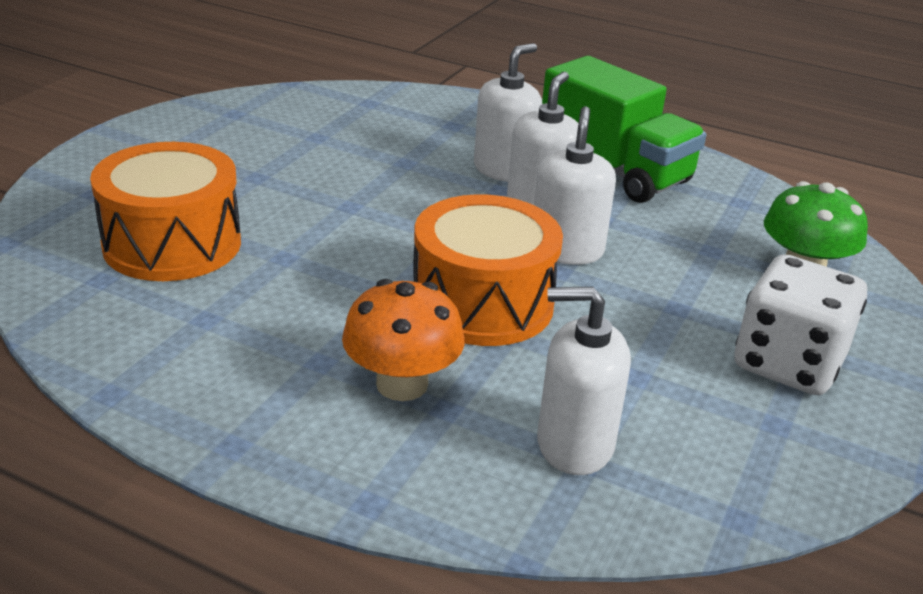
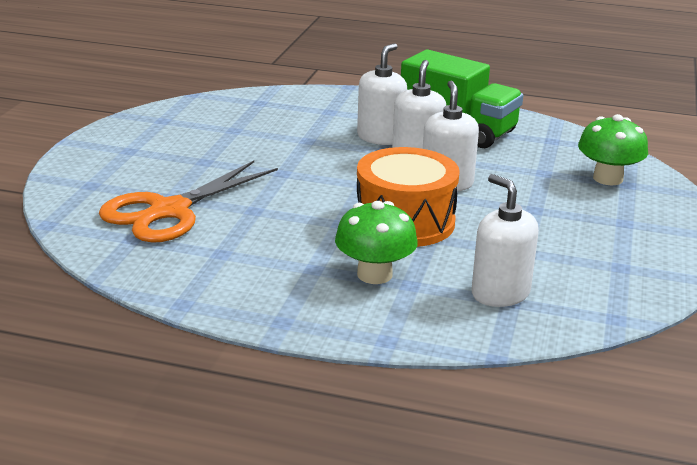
camera: 10 degrees left, 5 degrees down
orange drum [90,142,241,281] -> orange scissors [99,161,278,243]
orange mushroom [342,279,465,401] -> green mushroom [335,201,418,284]
white soap dispenser [537,287,631,475] -> white soap dispenser turned 60 degrees clockwise [471,174,539,307]
white dice [734,254,867,395] -> none

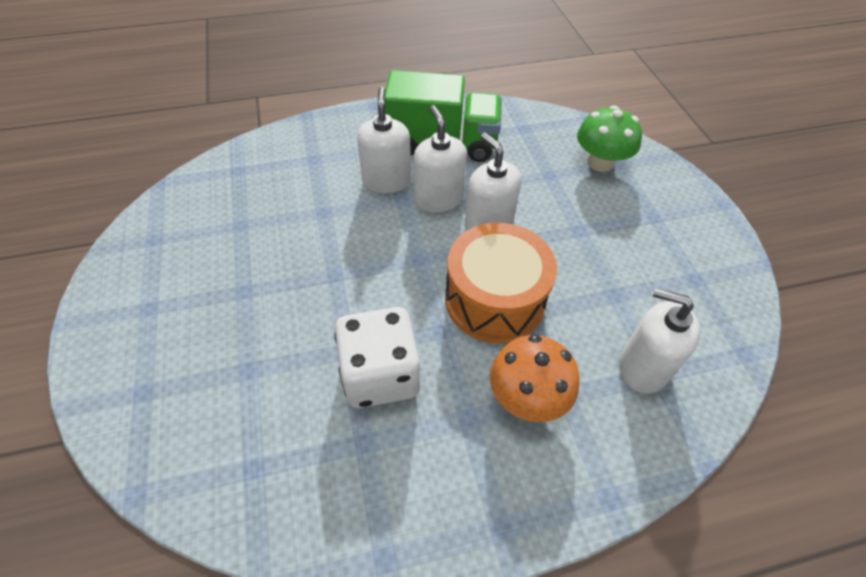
camera: 30 degrees left, 25 degrees up
orange scissors [99,161,278,243] -> none
green mushroom [335,201,418,284] -> orange mushroom [490,334,579,422]
none -> white dice [334,307,420,408]

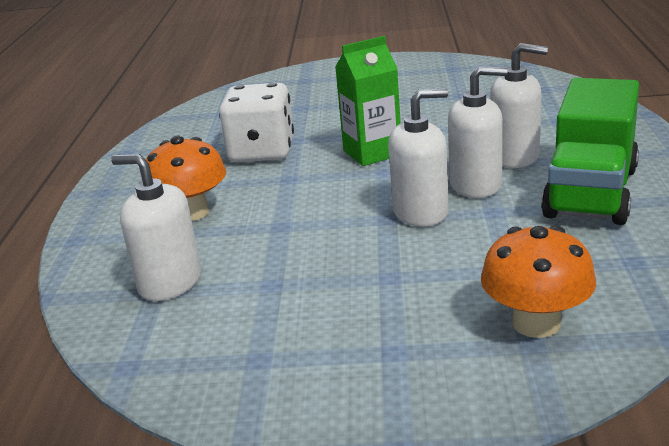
camera: 110 degrees right, 25 degrees down
orange drum [445,223,557,343] -> none
green mushroom [577,106,642,172] -> orange mushroom [481,226,596,338]
white soap dispenser [620,288,700,393] -> white soap dispenser turned 105 degrees counterclockwise [111,154,201,301]
none -> green carton [335,36,400,166]

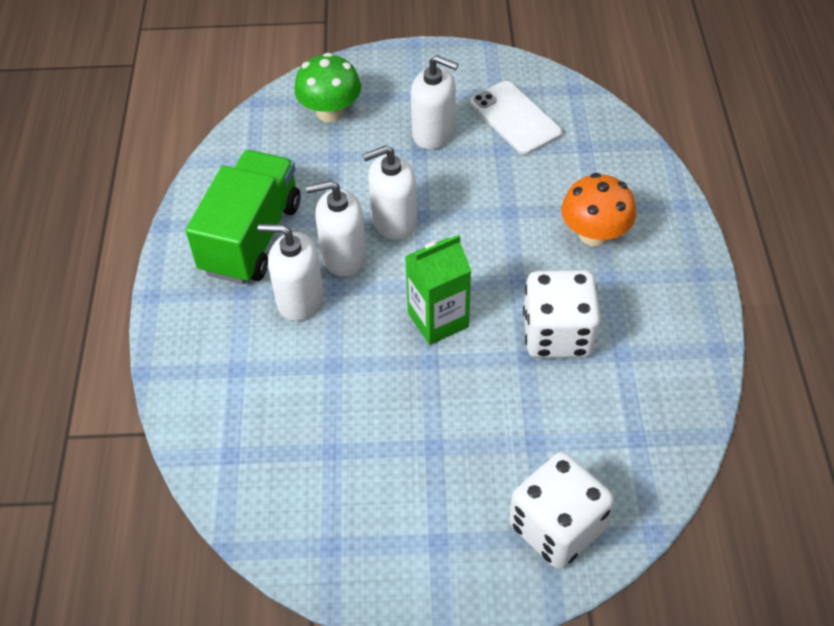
camera: 175 degrees right, 25 degrees up
white soap dispenser [111,154,201,301] -> white soap dispenser moved to [411,55,459,149]
orange mushroom [481,226,596,338] -> green mushroom [294,53,361,122]
none -> white phone [470,81,562,155]
none -> white dice [509,452,614,569]

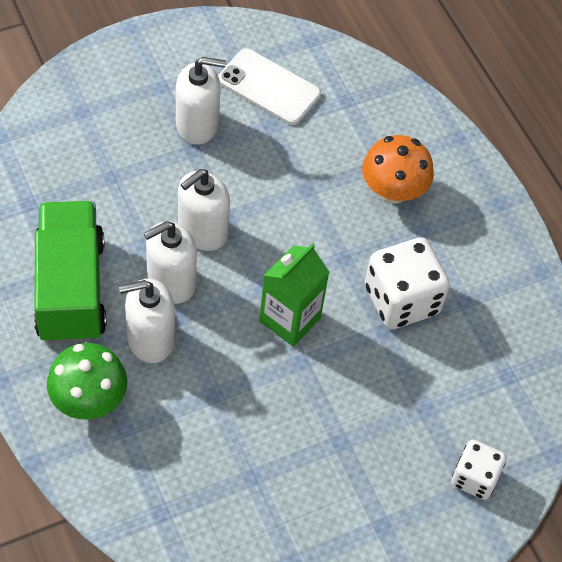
camera: 30 degrees left, 5 degrees up
green mushroom [294,53,361,122] -> green mushroom moved to [47,343,127,419]
white dice [509,452,614,569] -> white dice [451,439,506,500], size x0.61

